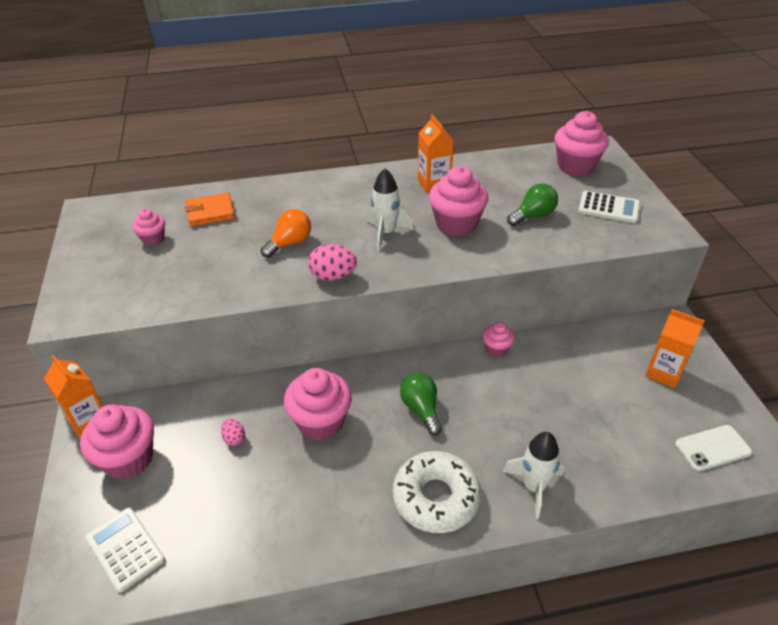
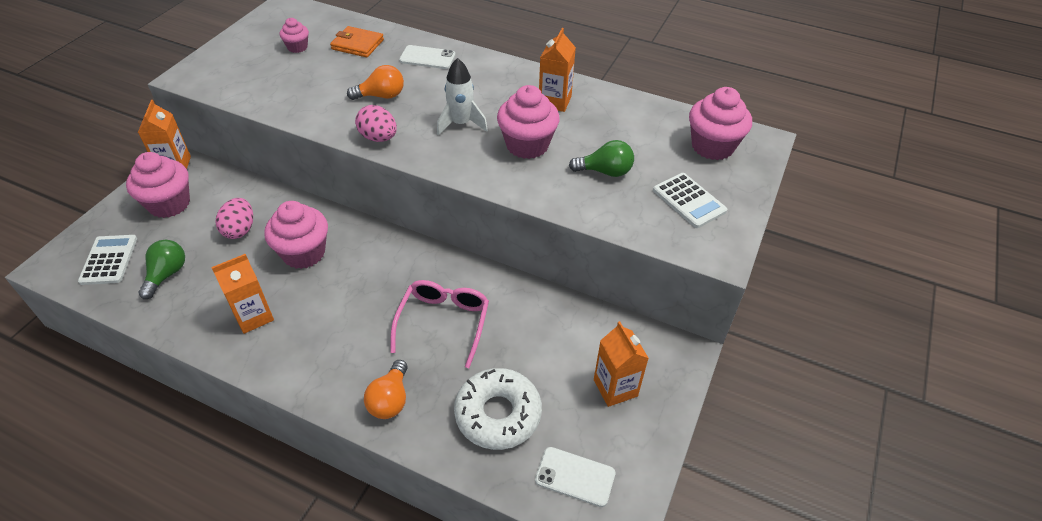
camera: 35 degrees right, 5 degrees up
pink egg [221,419,245,446] -> pink egg [215,198,253,239], size x1.72
white donut [393,451,481,533] -> white donut moved to [454,368,542,450]
green light bulb [400,373,442,435] -> green light bulb moved to [138,240,185,299]
pink cupcake [482,322,515,357] -> none
white rocket [502,432,564,519] -> orange light bulb [364,360,408,419]
none -> orange carton [211,254,274,334]
none -> pink glasses [390,280,489,368]
none -> white phone [399,45,456,69]

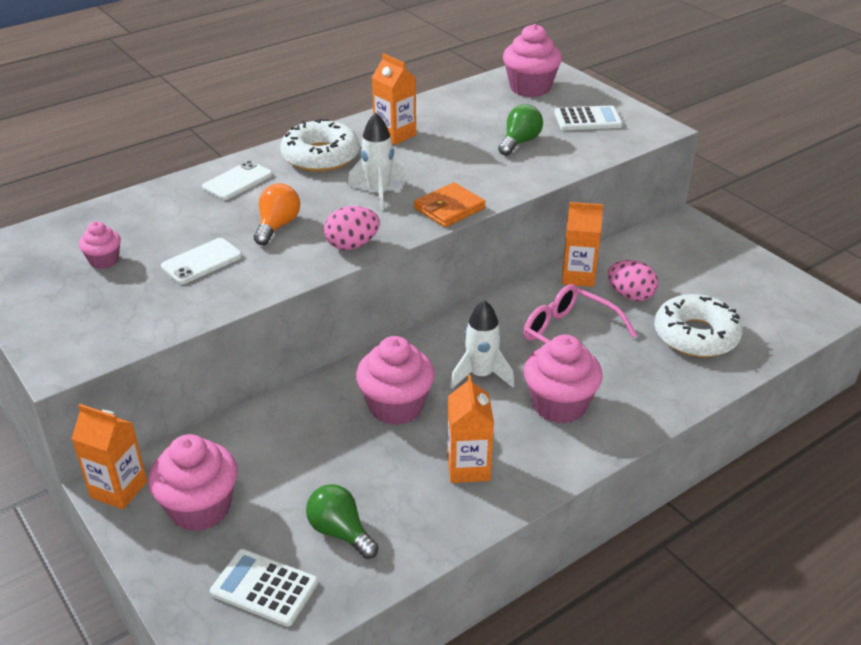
camera: 60 degrees left, 10 degrees down
pink egg [215,198,253,239] -> pink egg moved to [608,260,658,301]
orange wallet [330,26,384,57] -> orange wallet moved to [414,182,486,227]
orange light bulb [364,360,408,419] -> none
pink cupcake [497,85,560,159] -> pink cupcake moved to [524,335,602,424]
white phone [535,447,615,507] -> white phone moved to [161,238,242,284]
orange carton [594,321,649,407] -> orange carton moved to [562,202,603,287]
none -> white donut [281,119,360,172]
none -> white rocket [450,300,514,389]

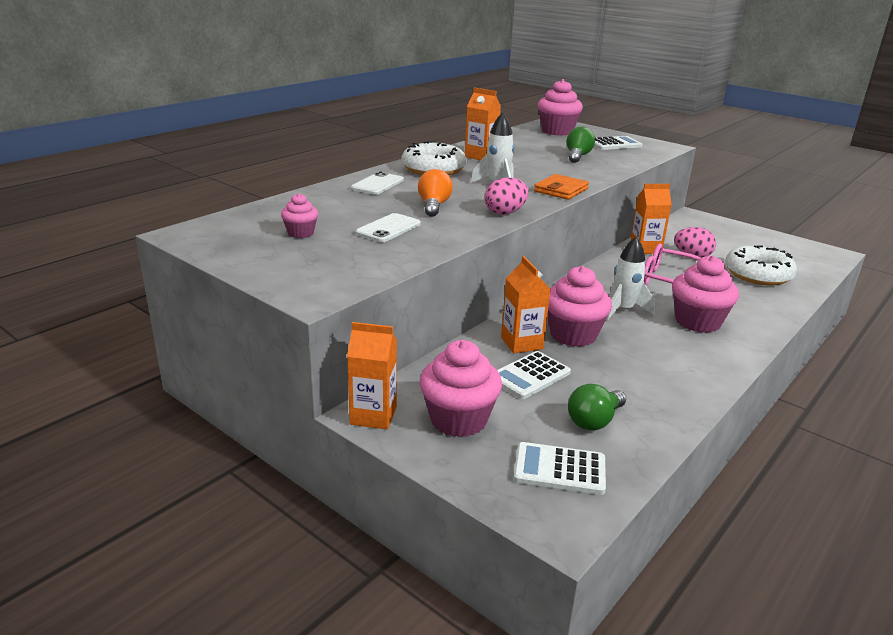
camera: 15 degrees left, 10 degrees down
green light bulb [306,484,379,559] -> green light bulb turned 75 degrees counterclockwise [568,384,626,431]
orange carton [447,375,494,483] -> orange carton moved to [501,256,551,353]
none -> white calculator [497,351,571,399]

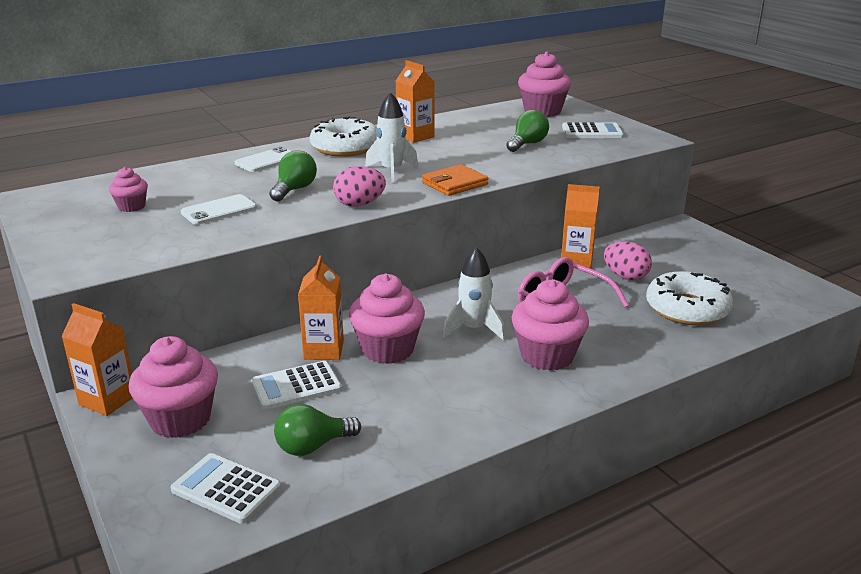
camera: 20 degrees right, 0 degrees up
orange light bulb [418,169,453,217] -> green light bulb [269,150,317,202]

